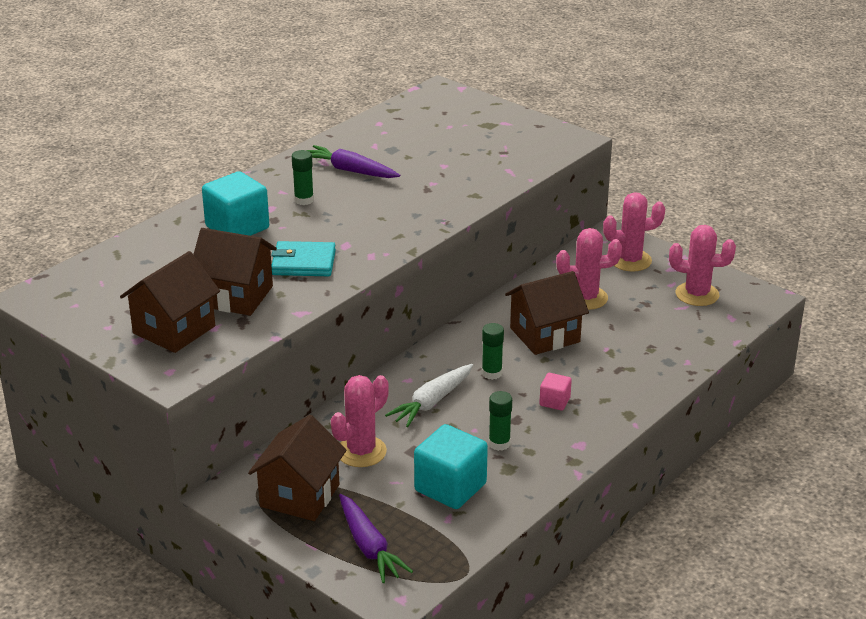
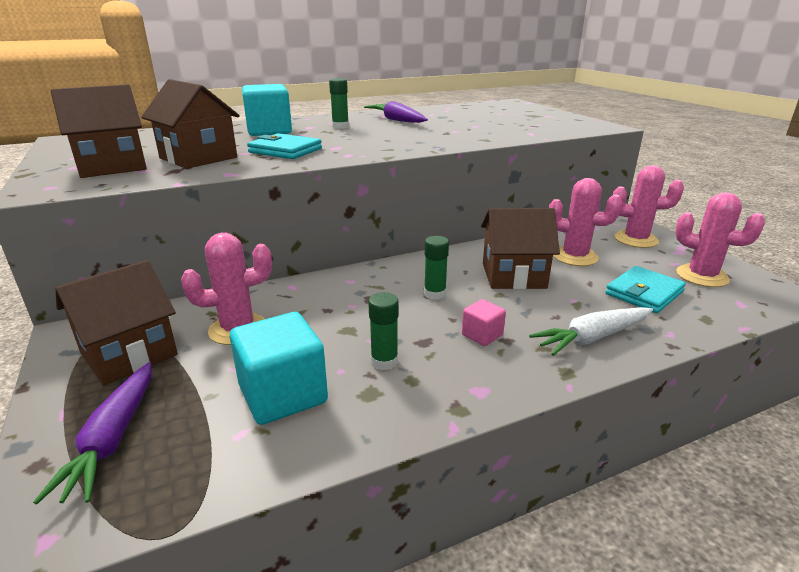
camera: 25 degrees right, 5 degrees down
white carrot [385,364,473,427] -> white carrot moved to [529,307,653,356]
none -> turquoise wallet [605,266,686,313]

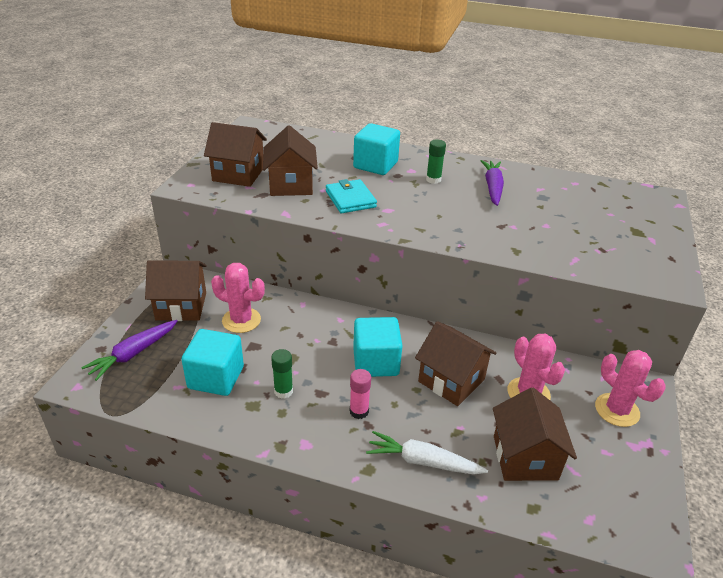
camera: 40 degrees right, 10 degrees up
green glue stick [424,236,449,300] -> turquoise cube [353,317,402,377]
pink cube [462,299,506,346] -> pink glue stick [350,369,371,419]
turquoise wallet [605,266,686,313] -> brown house [493,387,577,481]
pink cactus [675,192,765,287] -> none

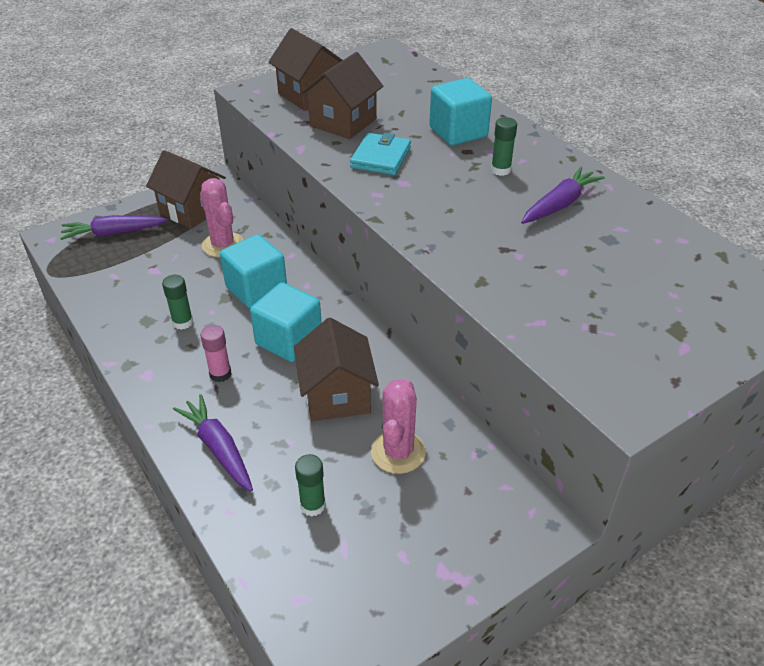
camera: 40 degrees right, 5 degrees up
turquoise cube [181,329,244,396] -> turquoise cube moved to [220,234,287,308]
white carrot [366,431,488,475] -> purple carrot [173,394,253,491]
brown house [493,387,577,481] -> green glue stick [295,454,326,517]
pink cactus [595,350,665,427] -> none

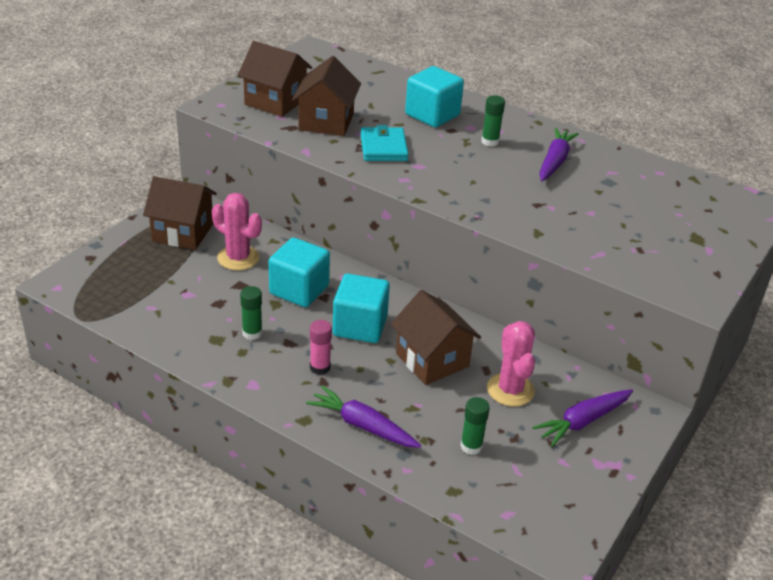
camera: 25 degrees left, 5 degrees down
purple carrot [60,215,168,240] -> purple carrot moved to [532,389,633,447]

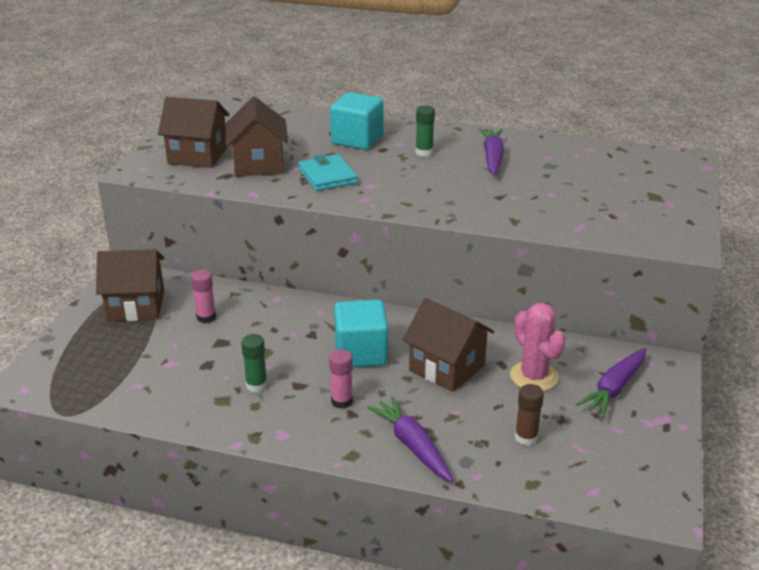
camera: 15 degrees left, 5 degrees down
pink cactus [212,193,262,270] -> pink glue stick [191,270,216,323]
turquoise cube [269,238,330,307] -> none
purple carrot [306,385,421,448] -> purple carrot turned 45 degrees clockwise [367,396,453,482]
green glue stick [460,397,490,455] -> brown glue stick [515,384,544,446]

